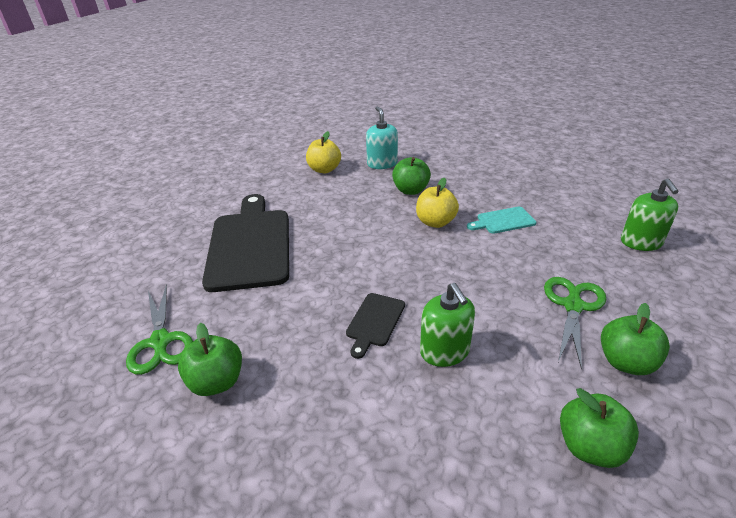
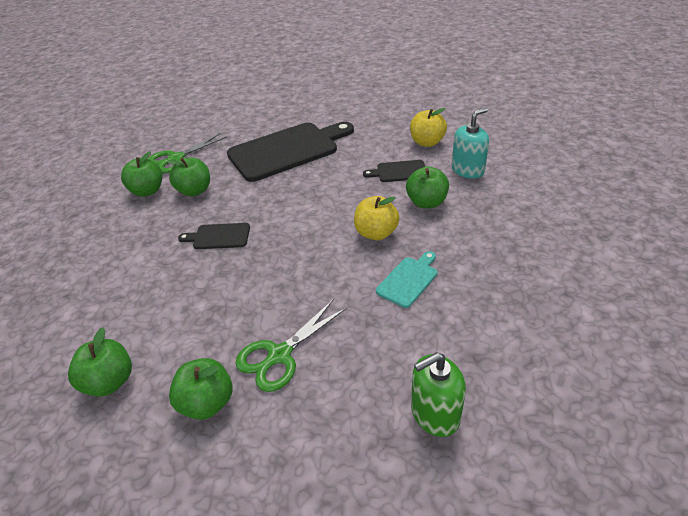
camera: 70 degrees right, 5 degrees up
green soap dispenser [420,283,475,367] -> none
turquoise cutting board [467,207,536,234] -> turquoise cutting board turned 75 degrees clockwise [376,251,437,308]
green scissors [544,277,606,370] -> green scissors turned 135 degrees clockwise [235,299,347,392]
none -> green apple [166,157,210,196]
none -> black cutting board [363,160,425,182]

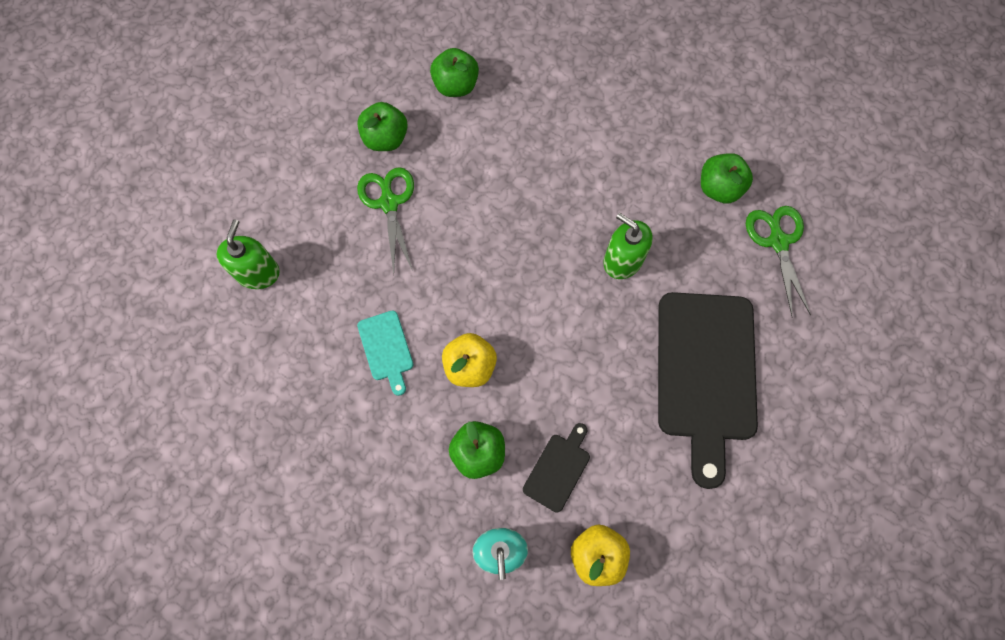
camera: 120 degrees right, 30 degrees up
green apple [166,157,210,196] -> none
black cutting board [178,223,250,249] -> none
none -> green soap dispenser [604,213,653,279]

